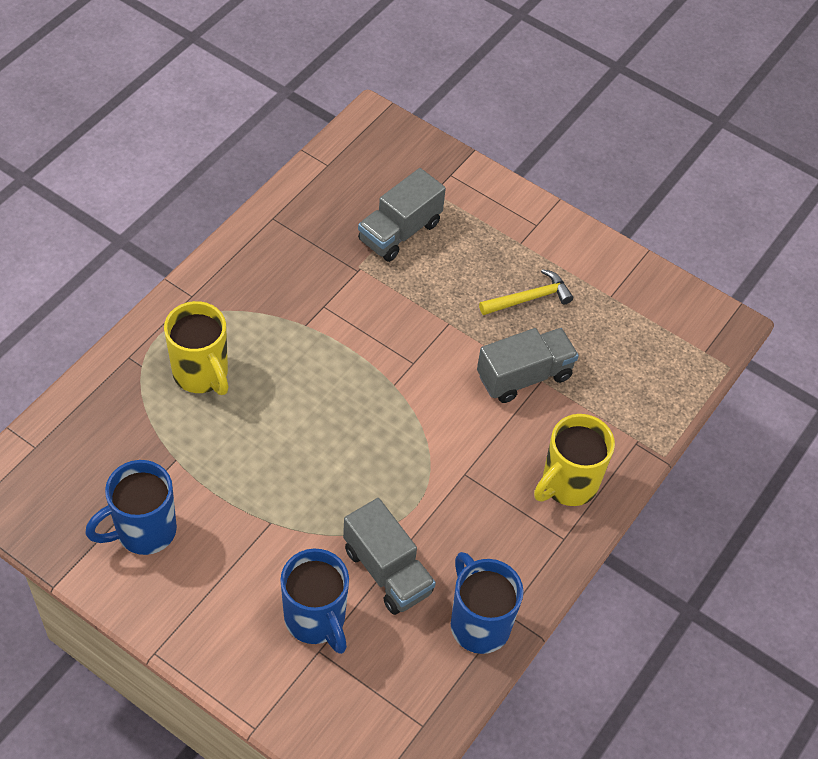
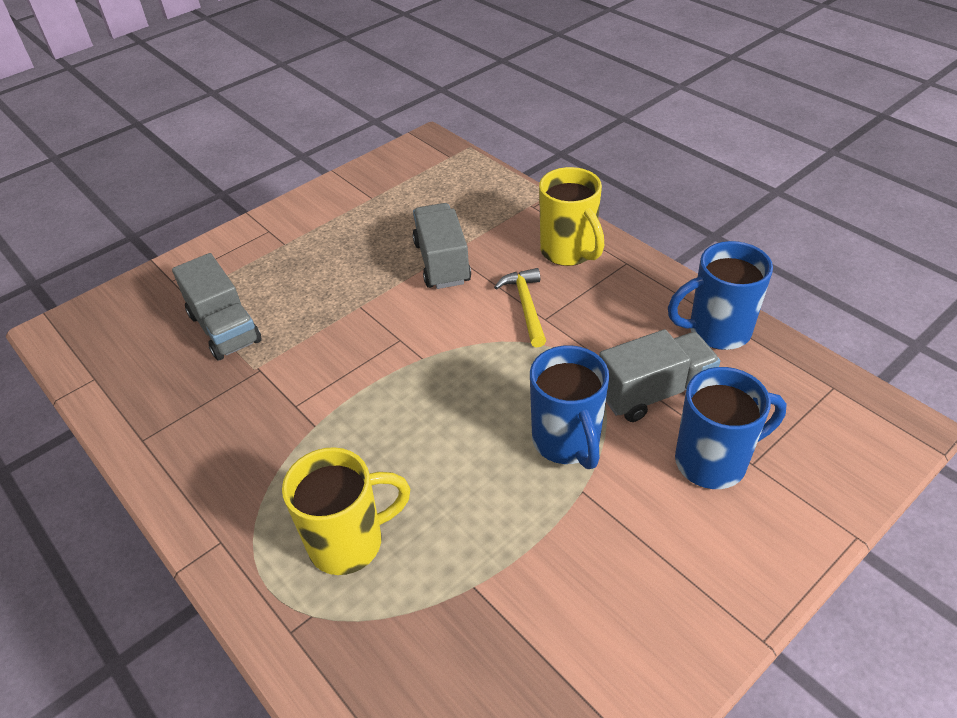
camera: 70 degrees left, 10 degrees down
blue mug [85,460,177,555] -> blue mug moved to [530,345,609,469]
yellow hammer [479,269,573,315] -> yellow hammer moved to [494,268,546,347]

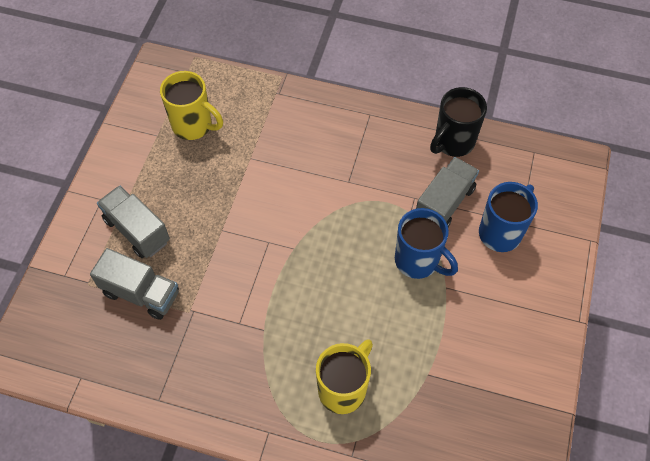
camera: 35 degrees left, 15 degrees up
grey truck [413,203,471,289] -> grey truck moved to [97,186,170,258]
yellow hammer [494,268,546,347] -> none
yellow mug [539,167,604,266] -> yellow mug moved to [160,71,223,140]
blue mug [668,241,773,350] -> black mug [430,87,487,157]

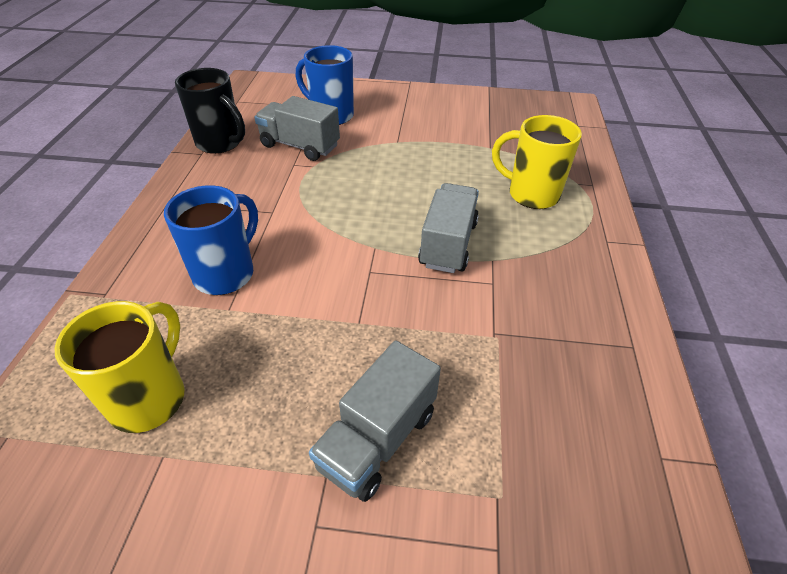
camera: 100 degrees left, 15 degrees down
grey truck [90,248,179,320] -> grey truck moved to [418,183,479,273]
blue mug [395,208,458,279] -> blue mug moved to [164,185,258,295]

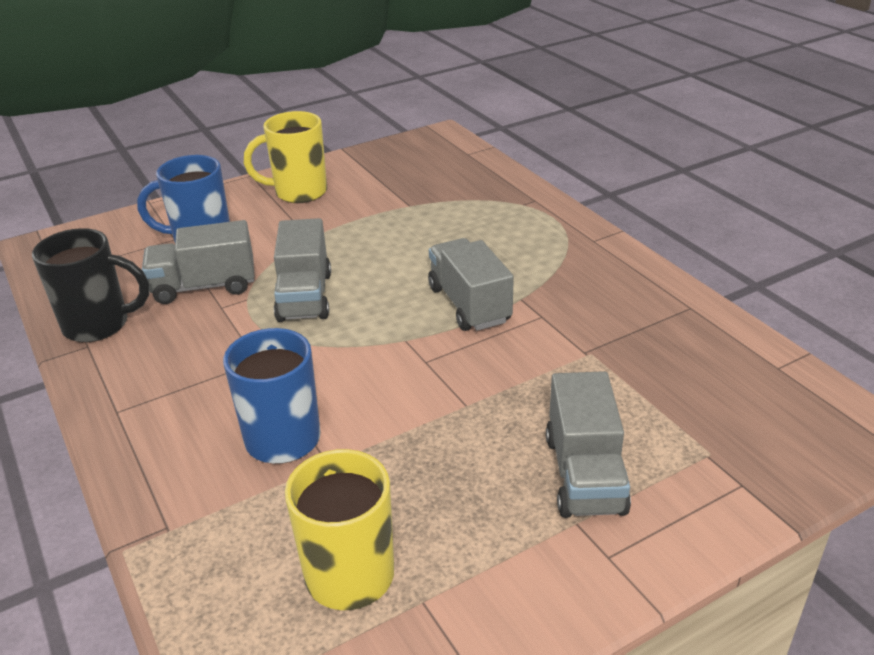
camera: 35 degrees left, 10 degrees down
yellow mug [492,115,582,209] -> yellow mug moved to [244,111,327,203]
none -> grey truck [274,218,331,322]

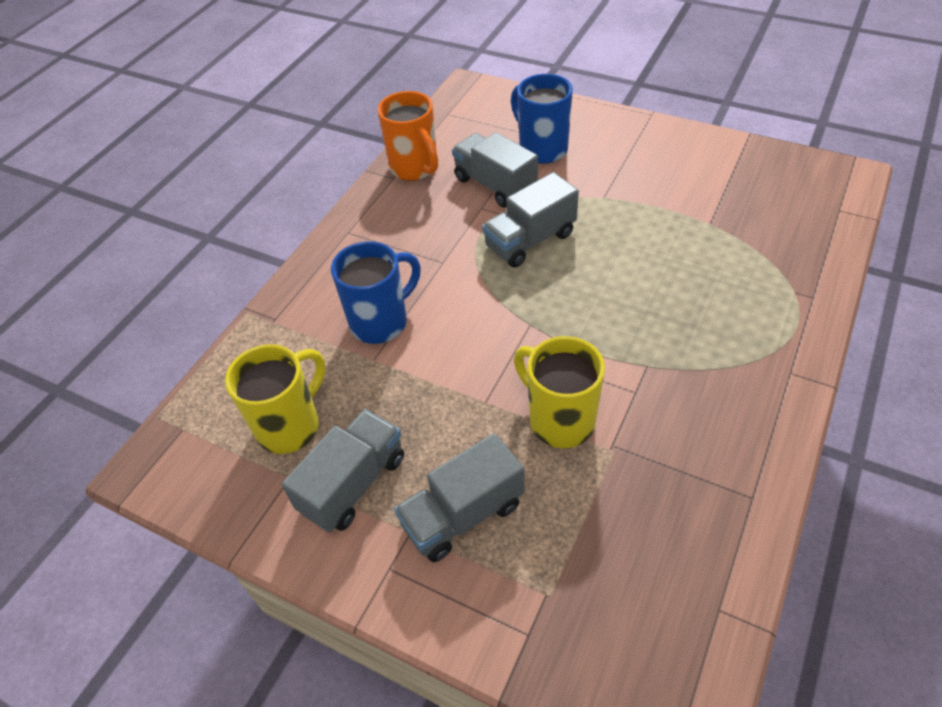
camera: 60 degrees right, 15 degrees up
black mug [32,228,149,343] -> orange mug [378,91,438,181]
yellow mug [244,111,327,203] -> yellow mug moved to [514,336,605,448]
grey truck [428,238,514,331] -> grey truck moved to [282,409,404,532]

